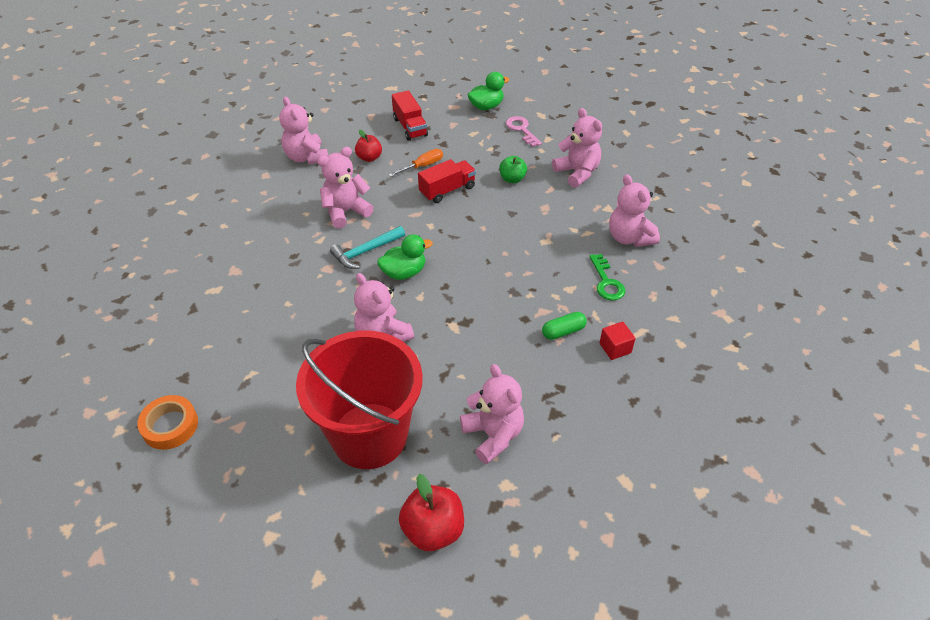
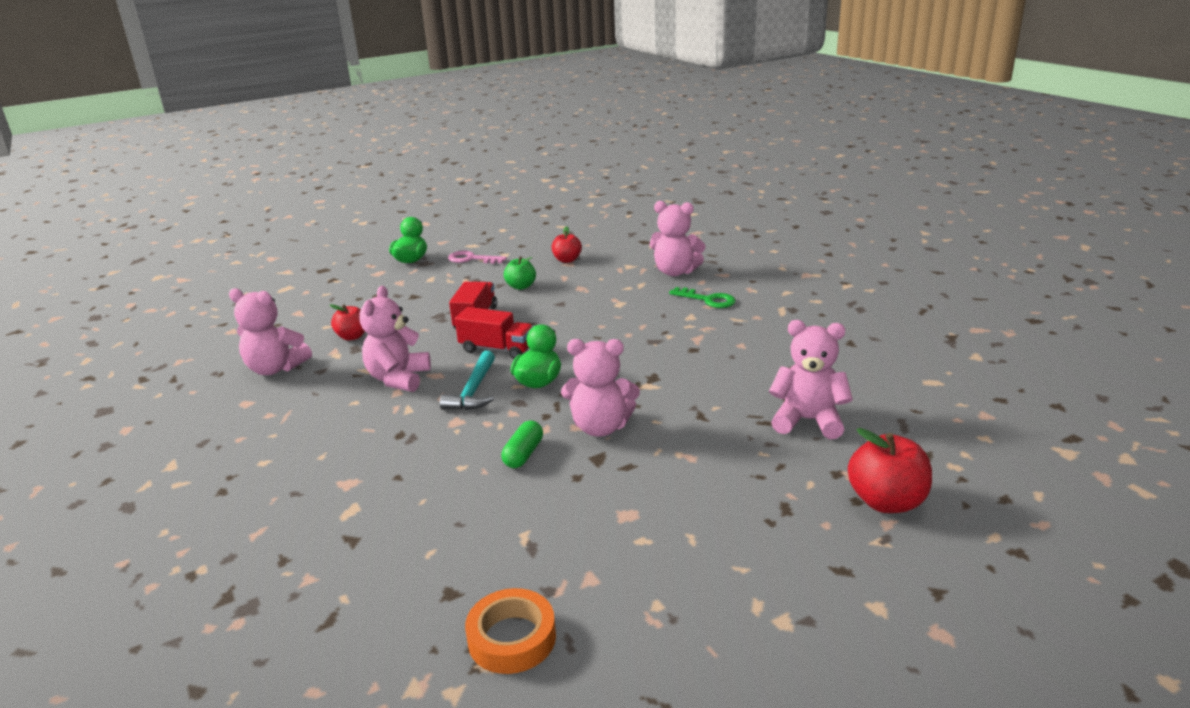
camera: 45 degrees left, 20 degrees down
red bucket [296,331,423,469] -> none
orange screwdriver [389,149,443,177] -> none
red truck [392,90,428,141] -> red truck moved to [455,307,534,359]
green capsule [542,312,587,340] -> green capsule moved to [501,421,543,468]
pink teddy bear [552,108,602,188] -> red apple [552,226,582,263]
red cube [599,322,636,360] -> none

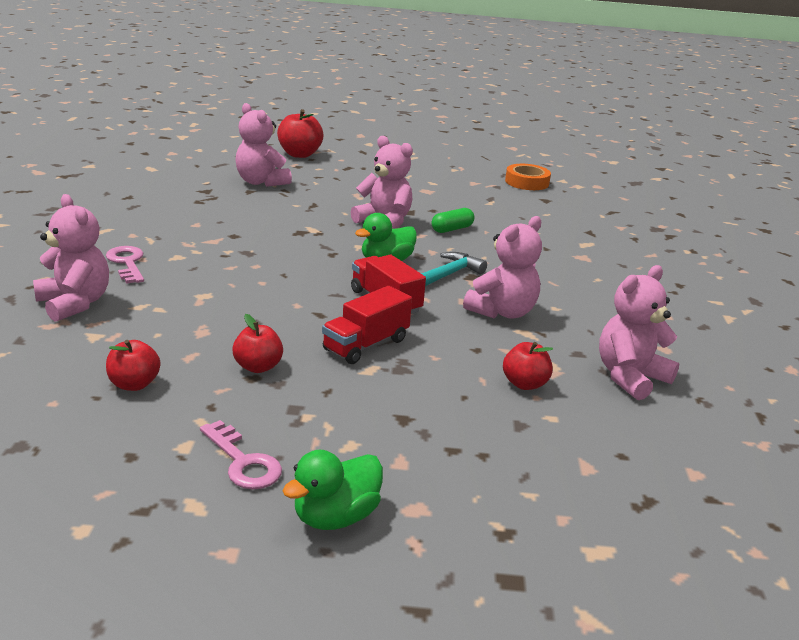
camera: 150 degrees left, 0 degrees up
pink teddy bear [229,288,312,375] -> pink teddy bear turned 90 degrees counterclockwise [599,265,679,400]
green apple [504,256,536,290] -> red apple [232,314,283,373]
green key [669,287,736,308] -> pink key [106,246,144,284]

